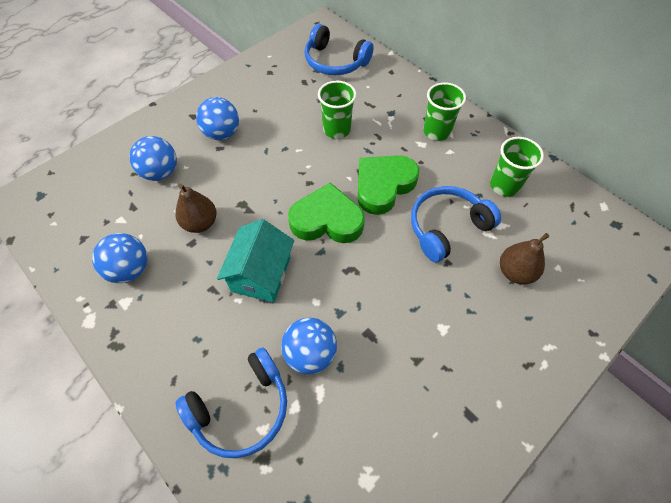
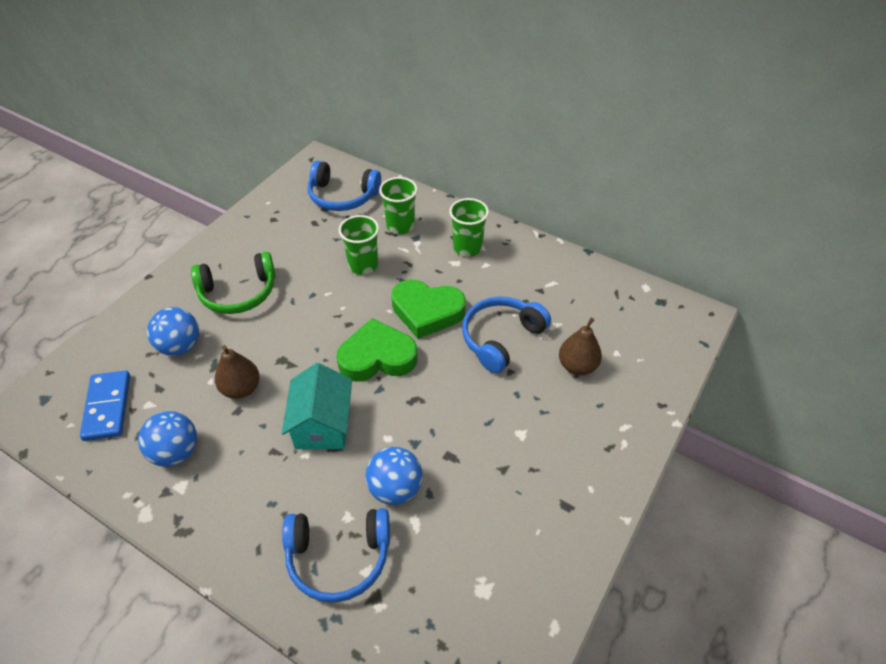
camera: 15 degrees left, 10 degrees down
blue headphones [176,348,287,458] -> blue headphones turned 45 degrees clockwise [282,508,390,603]
blue ball [196,97,239,140] -> green headphones [191,252,276,314]
green heart [358,155,419,215] -> green heart turned 105 degrees counterclockwise [391,280,466,339]
green cup [490,137,544,197] -> green cup moved to [379,177,418,234]
none -> blue domino [80,370,130,441]

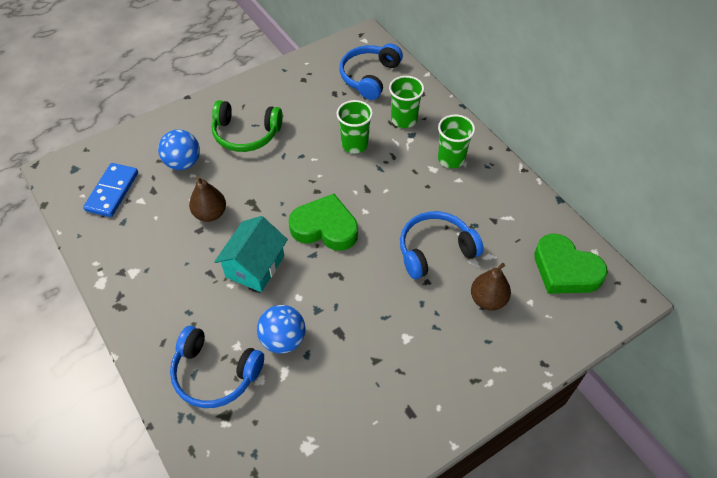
camera: 25 degrees right, 5 degrees up
blue ball [138,411,197,467] -> none
blue headphones [308,161,381,211] -> blue headphones turned 75 degrees clockwise [339,43,403,100]
green heart [391,280,466,339] -> green heart moved to [534,234,608,294]

